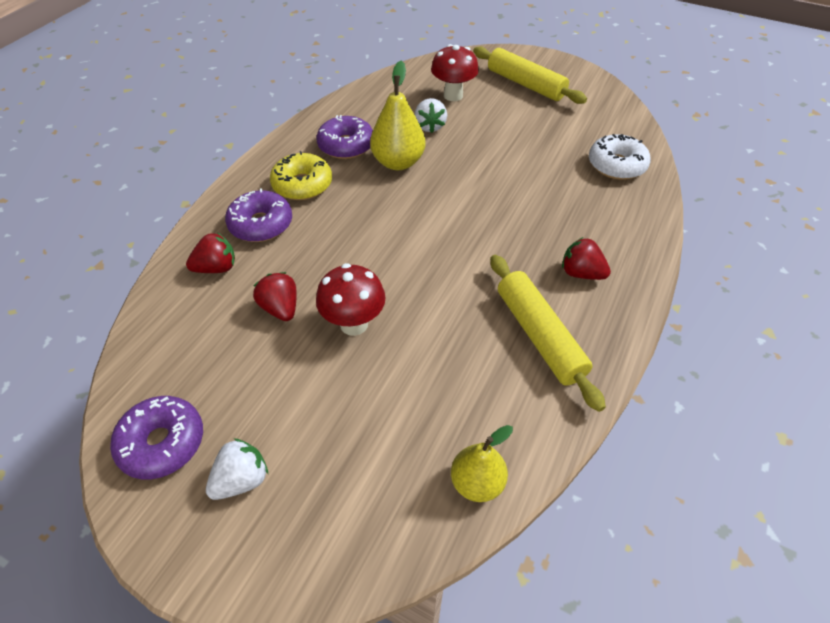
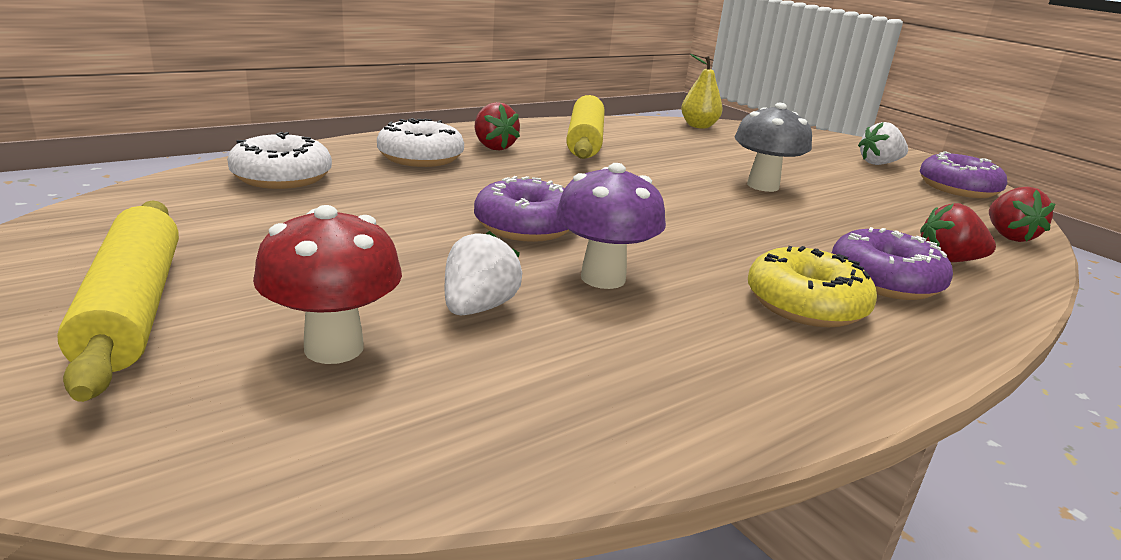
camera: 155 degrees left, 25 degrees down
red strawberry [253,272,297,321] -> red strawberry moved to [989,187,1055,242]
purple donut [316,115,373,159] -> purple donut moved to [474,176,570,242]
red mushroom [316,263,386,336] -> grey mushroom [735,103,812,192]
yellow pear [370,61,426,170] -> purple mushroom [556,163,666,289]
none -> white donut [377,118,464,167]

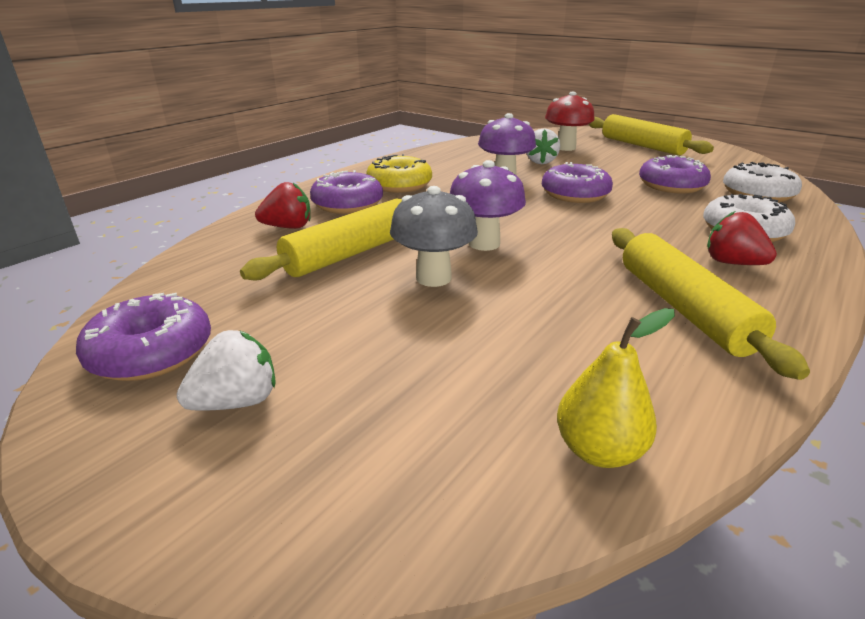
camera: 165 degrees right, 5 degrees up
red strawberry [989,187,1055,242] -> none
none -> yellow rolling pin [240,198,402,281]
none -> purple mushroom [450,160,526,251]
none -> purple donut [639,155,711,194]

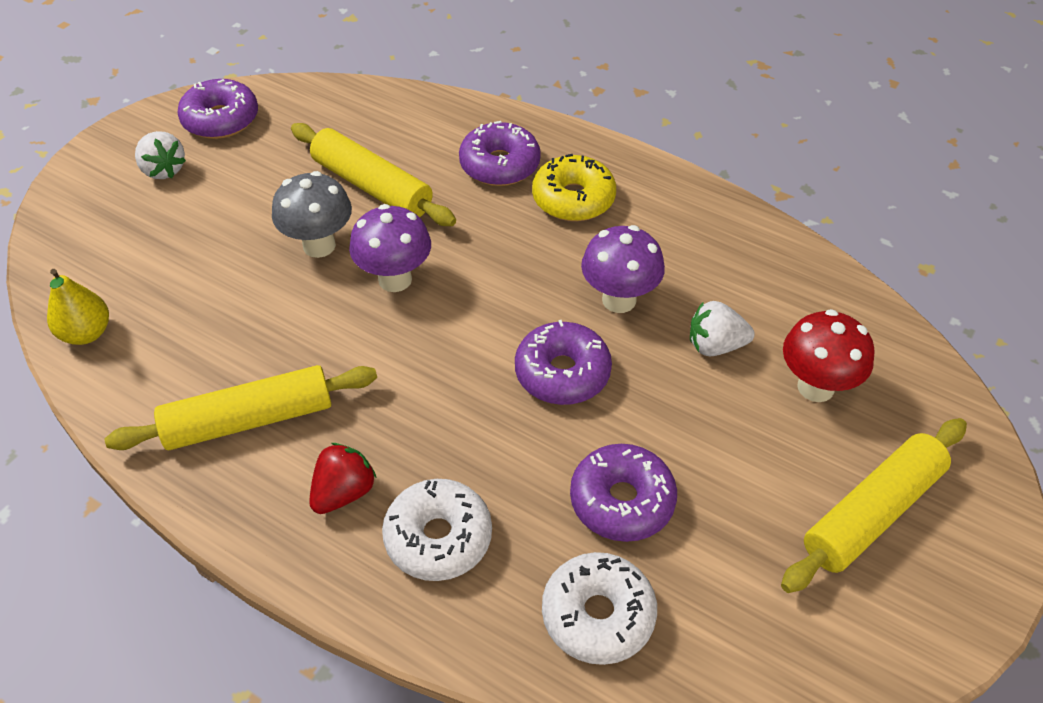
camera: 85 degrees right, 20 degrees up
red strawberry [255,182,311,229] -> none

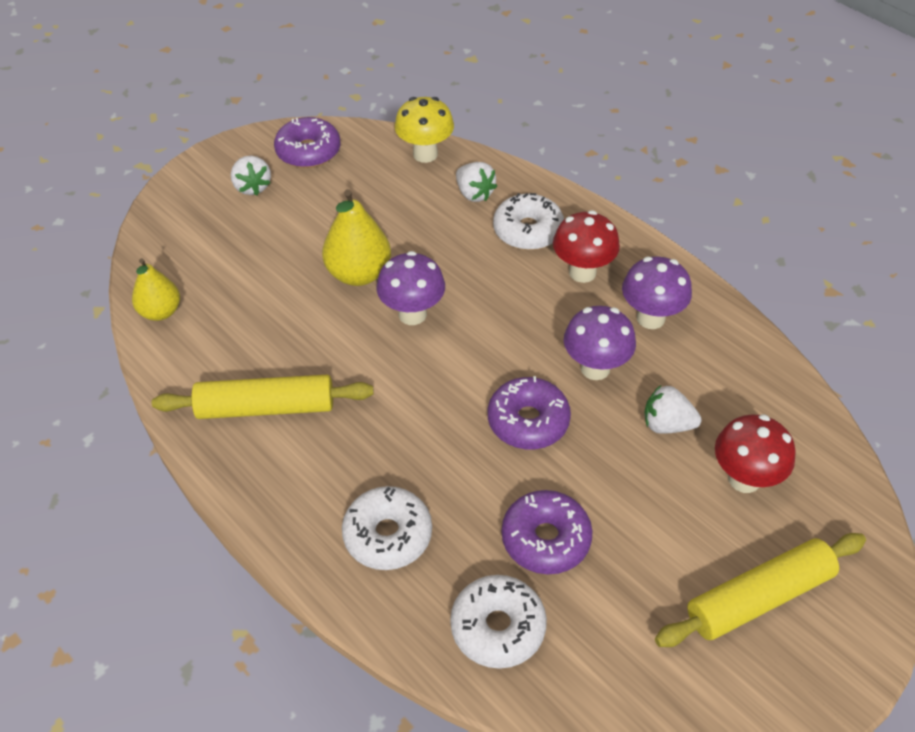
camera: 15 degrees right, 0 degrees up
grey mushroom [272,171,352,258] -> yellow pear [322,189,391,286]
yellow rolling pin [291,123,456,226] -> none
red strawberry [309,443,377,514] -> none
purple donut [459,121,541,186] -> white donut [493,193,564,250]
yellow donut [532,154,616,221] -> red mushroom [553,210,620,283]
none -> yellow mushroom [395,97,454,163]
none -> white strawberry [456,162,497,202]
none -> purple mushroom [622,256,692,329]

